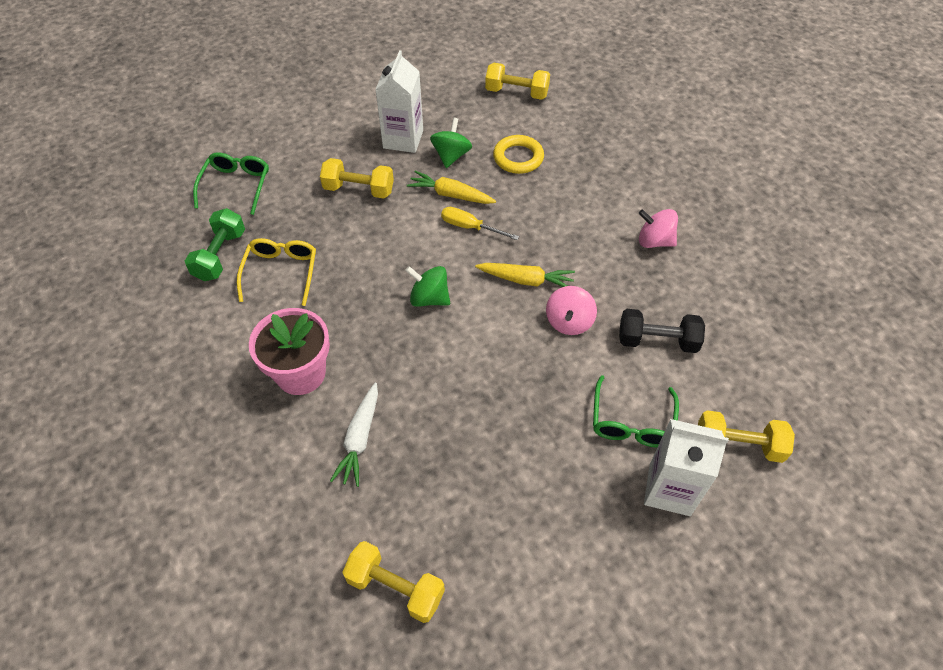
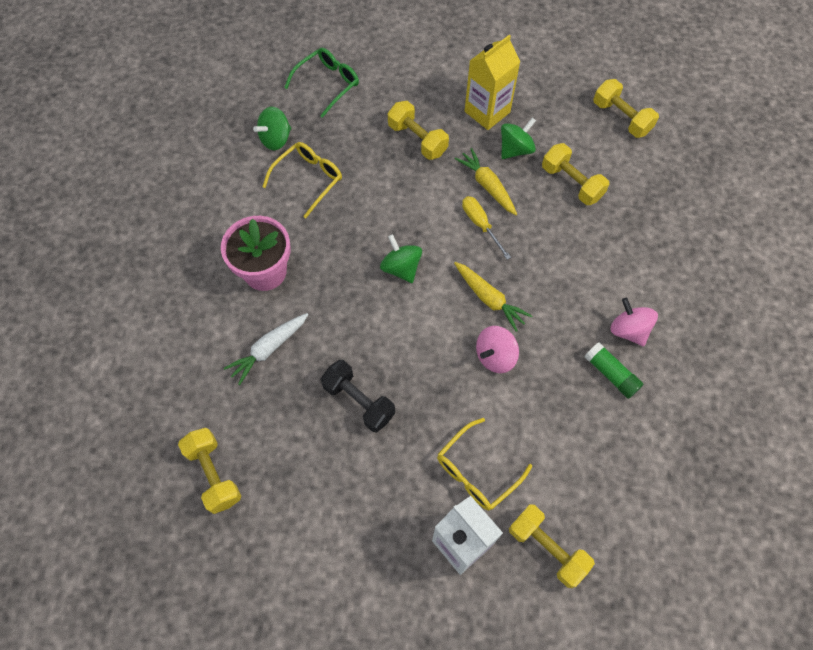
camera: 35 degrees right, 10 degrees up
green dumbbell [185,208,245,281] -> green spinning top [253,107,291,150]
white carton [375,50,423,153] -> yellow carton [465,35,520,130]
yellow ring [493,135,544,174] -> yellow dumbbell [542,143,609,205]
green glasses [593,375,679,448] -> yellow glasses [437,418,532,511]
black dumbbell [619,309,705,353] -> black dumbbell moved to [321,360,395,432]
none -> green glue stick [585,342,643,399]

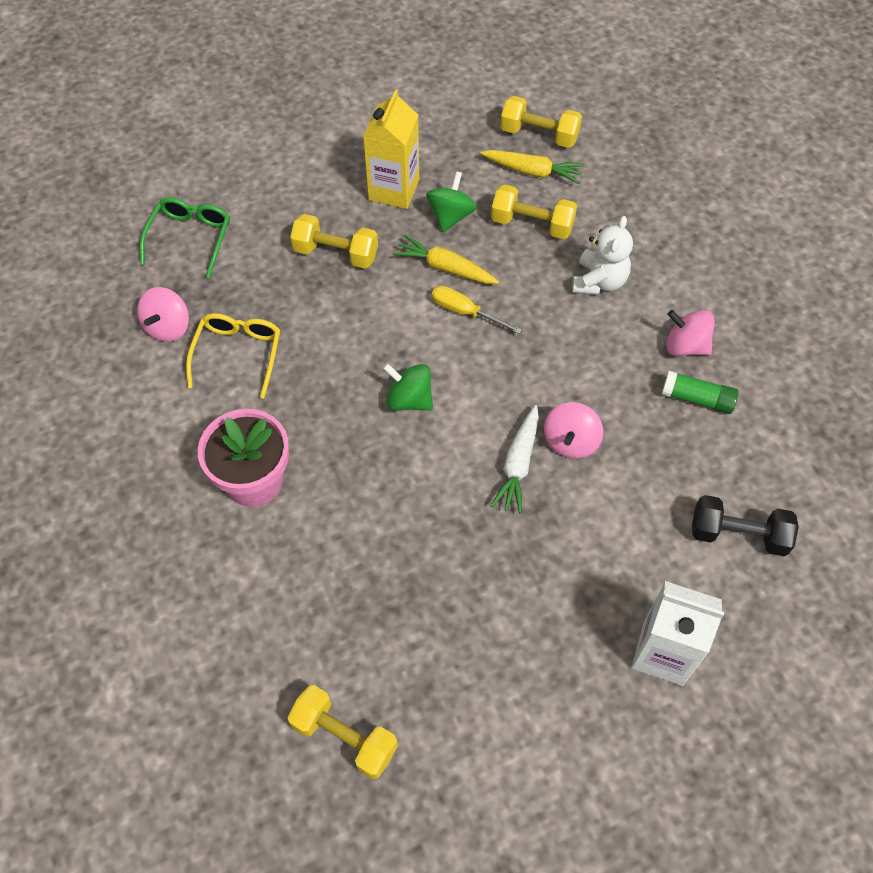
camera: 30 degrees left, 5 degrees down
white carrot [224,313,309,385] -> white carrot moved to [491,405,539,514]
green spinning top [253,107,291,150] -> pink spinning top [137,287,189,342]
black dumbbell [321,360,395,432] -> black dumbbell moved to [692,495,799,556]
yellow glasses [437,418,532,511] -> none
yellow carrot [454,262,532,332] -> yellow carrot moved to [480,150,584,184]
yellow dumbbell [509,504,595,588] -> none
none -> white teddy bear [572,216,633,295]

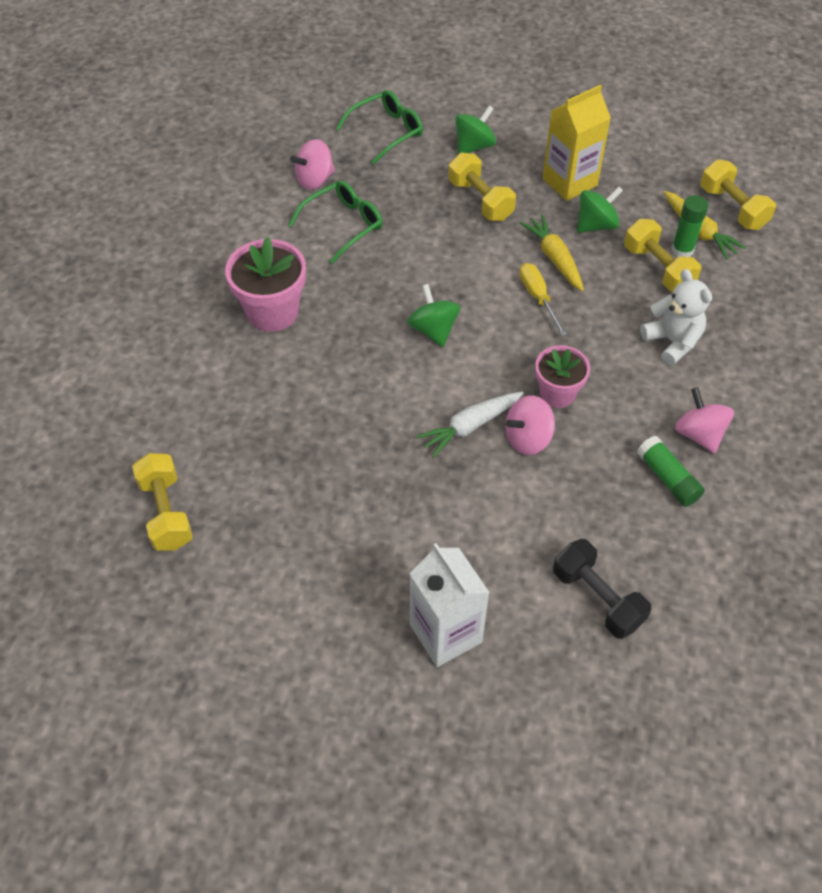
camera: 40 degrees right, 5 degrees down
yellow glasses [186,313,280,398] -> green glasses [289,180,383,263]
white teddy bear [572,216,633,295] -> white teddy bear turned 90 degrees counterclockwise [640,269,712,366]
none -> green spinning top [455,105,496,154]
none -> pink flower pot [535,345,590,408]
none -> green glue stick [671,195,708,257]

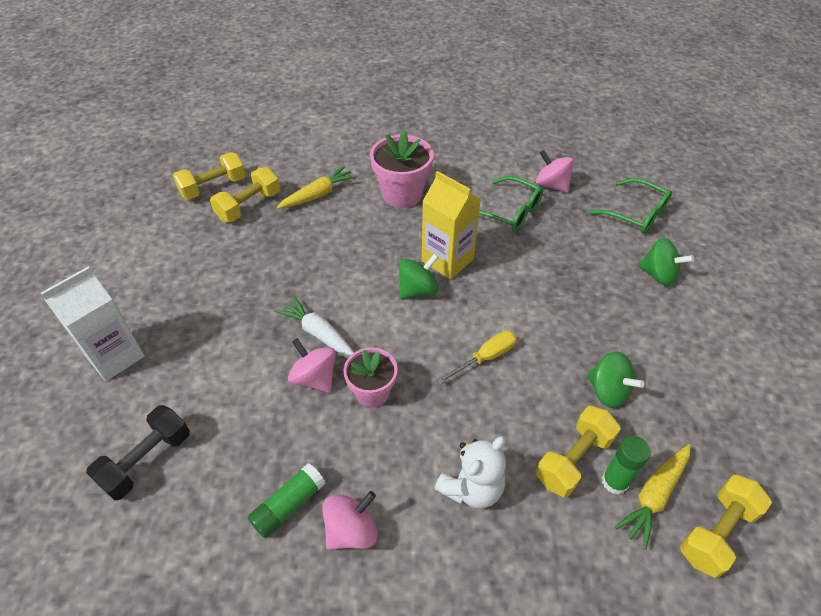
camera: 75 degrees right, 5 degrees down
yellow dumbbell [448,153,516,221] -> yellow dumbbell moved to [210,167,280,222]
yellow carrot [520,214,584,291] -> yellow carrot moved to [276,166,357,209]
yellow carton [543,85,611,201] -> yellow carton moved to [422,171,481,280]

